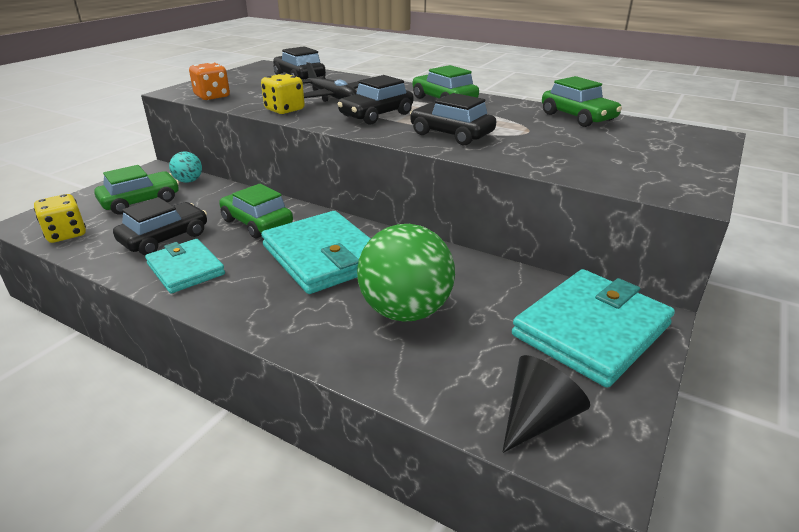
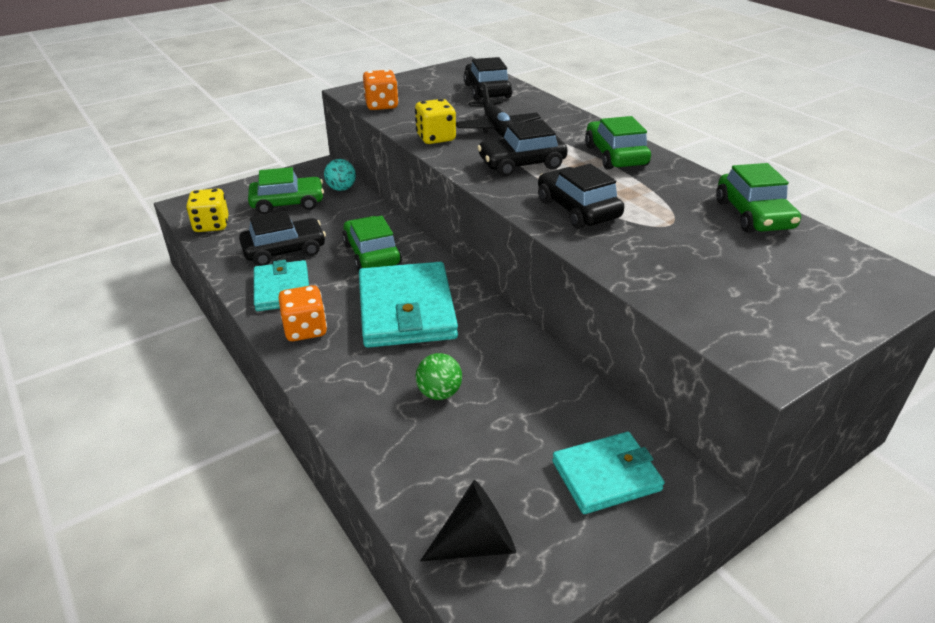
camera: 25 degrees right, 5 degrees up
green ball [357,224,455,322] -> green ball [416,353,462,400], size x0.48
turquoise wallet [512,269,675,388] -> turquoise wallet [552,432,665,514], size x0.61
none -> orange dice [278,285,327,341]

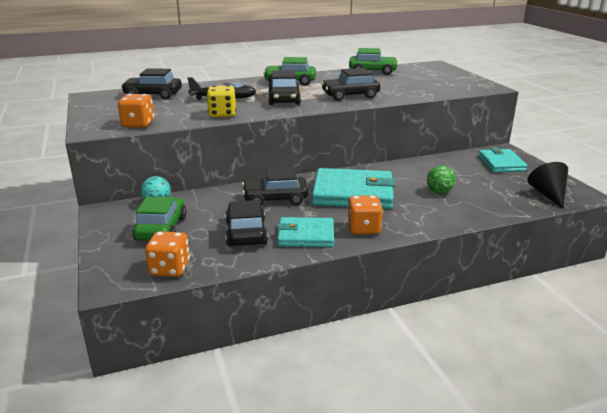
camera: 75 degrees left, 10 degrees down
yellow dice [186,189,229,232] -> orange dice [145,231,190,277]
green car [342,216,402,272] -> black car [242,167,309,206]

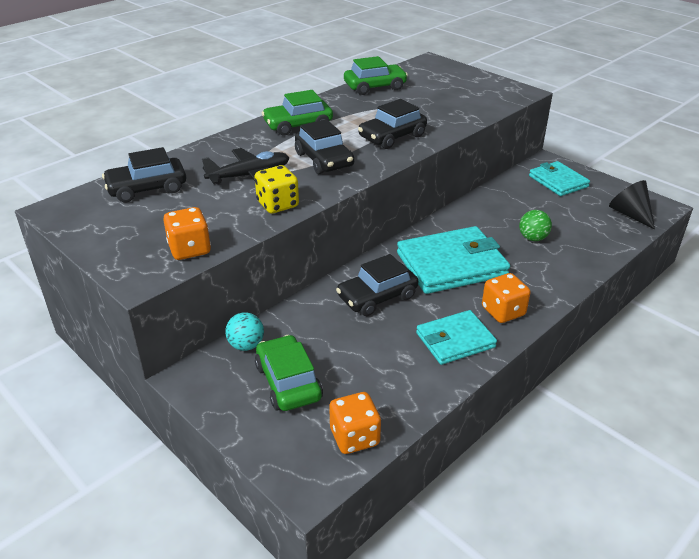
camera: 25 degrees left, 10 degrees up
black car [225,200,268,247] -> none

